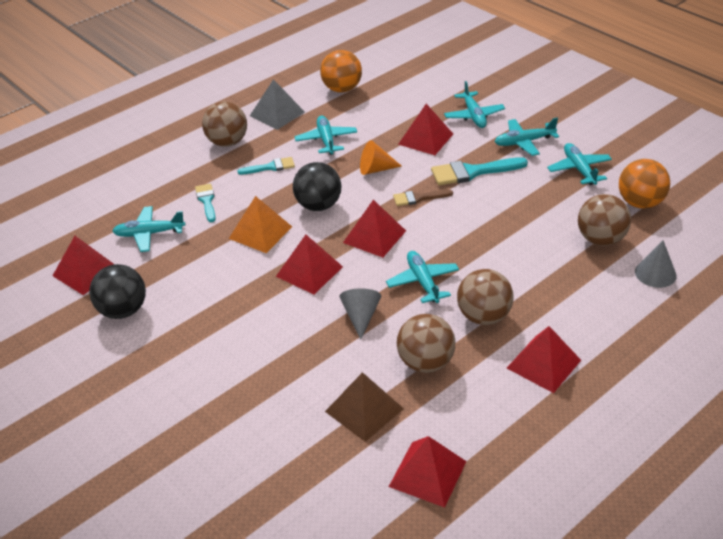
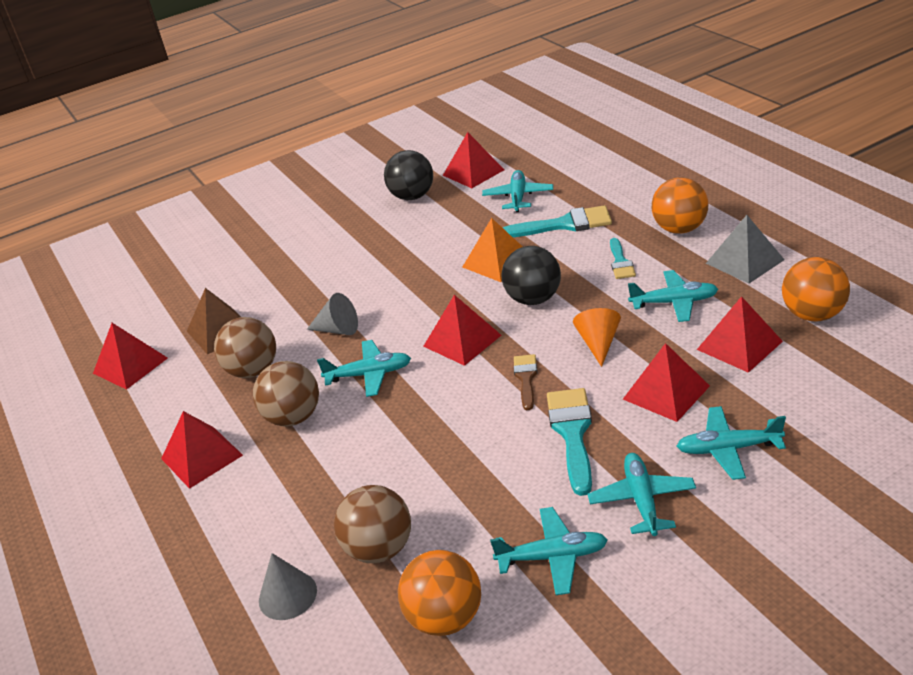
camera: 105 degrees right, 5 degrees down
turquoise brush [195,183,216,222] -> turquoise brush [503,205,612,237], size x1.67
brown ball [202,101,247,147] -> orange ball [652,177,708,234]
red pyramid [276,235,343,294] -> red pyramid moved to [697,296,783,373]

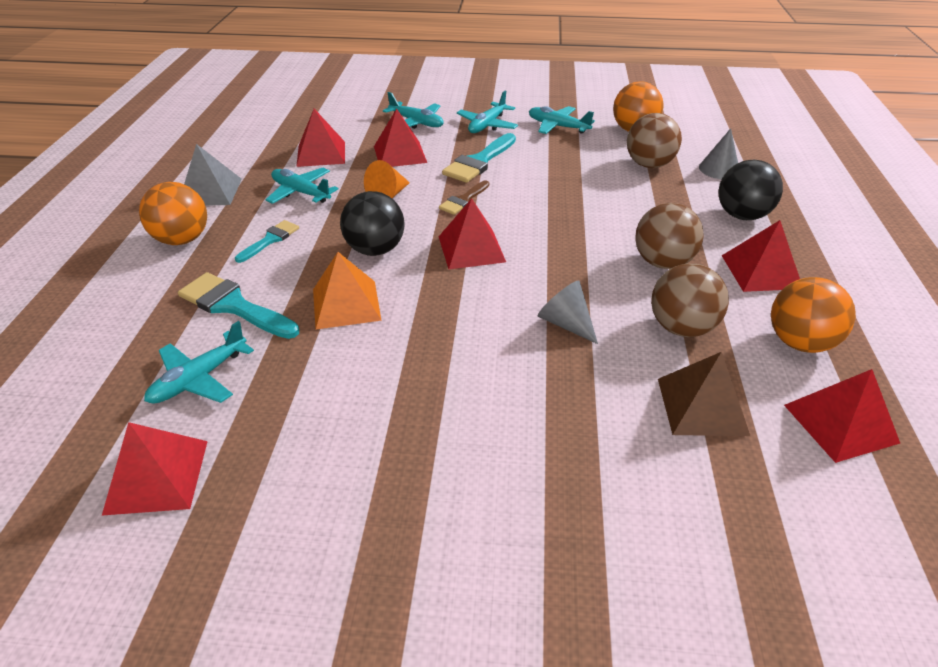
camera: 150 degrees left, 5 degrees up
turquoise plane [317,340,411,397] -> none
black ball [384,150,433,200] -> black ball moved to [718,160,783,220]
orange ball [782,257,850,321] -> orange ball moved to [771,277,856,353]

